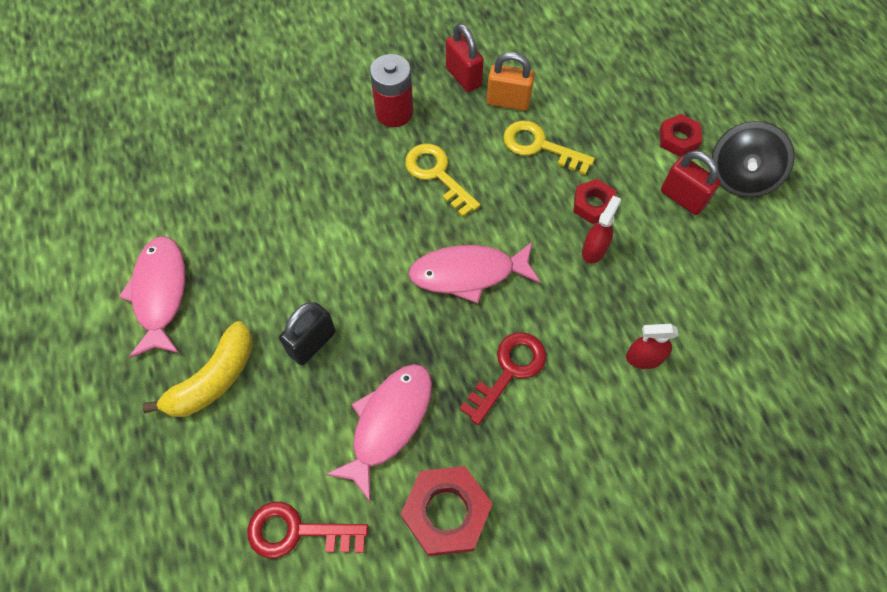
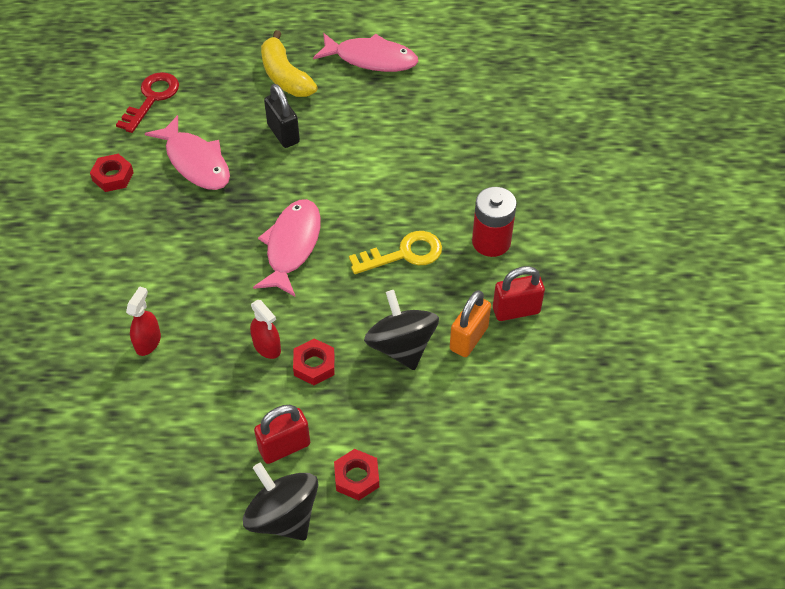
camera: 110 degrees right, 10 degrees down
red nut [401,466,493,556] -> red nut [90,154,134,192], size x0.61
red key [460,332,546,425] -> none
yellow key [503,120,595,175] -> black spinning top [364,290,439,370]

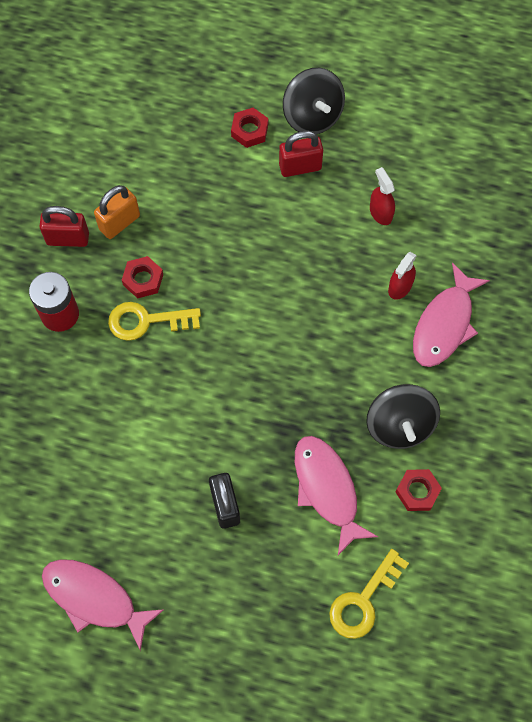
camera: 165 degrees left, 15 degrees up
red key [116,72,179,133] -> yellow key [329,549,409,639]
red spray bottle [250,300,281,359] -> red spray bottle moved to [370,167,395,225]
pink fish [253,199,321,296] -> pink fish moved to [413,263,490,367]
yellow banana [261,30,318,97] -> none
red nut [293,338,335,385] -> red nut moved to [122,256,163,298]
black spinning top [364,290,439,370] -> black spinning top moved to [366,384,440,449]

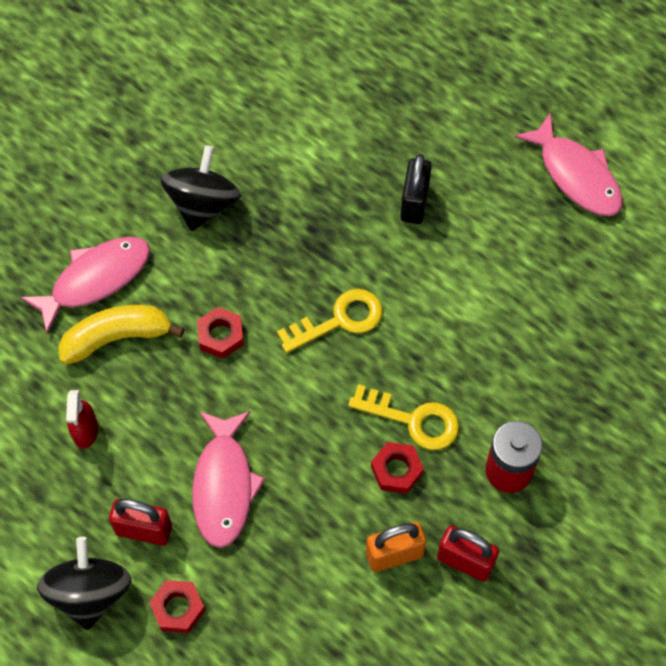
camera: 155 degrees left, 5 degrees down
pink fish [295,436,378,555] -> pink fish moved to [192,411,265,548]
yellow key [329,549,409,639] -> yellow key moved to [277,289,382,353]
red spray bottle [388,252,417,300] -> yellow banana [58,305,184,365]
red nut [395,469,442,511] -> red nut moved to [197,307,244,359]

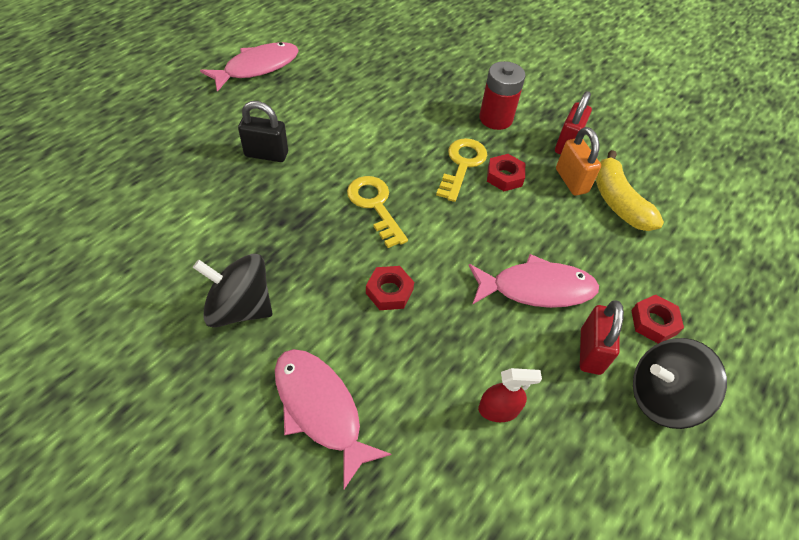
camera: 95 degrees left, 10 degrees down
yellow banana [58,305,184,365] -> yellow banana moved to [596,150,664,231]

